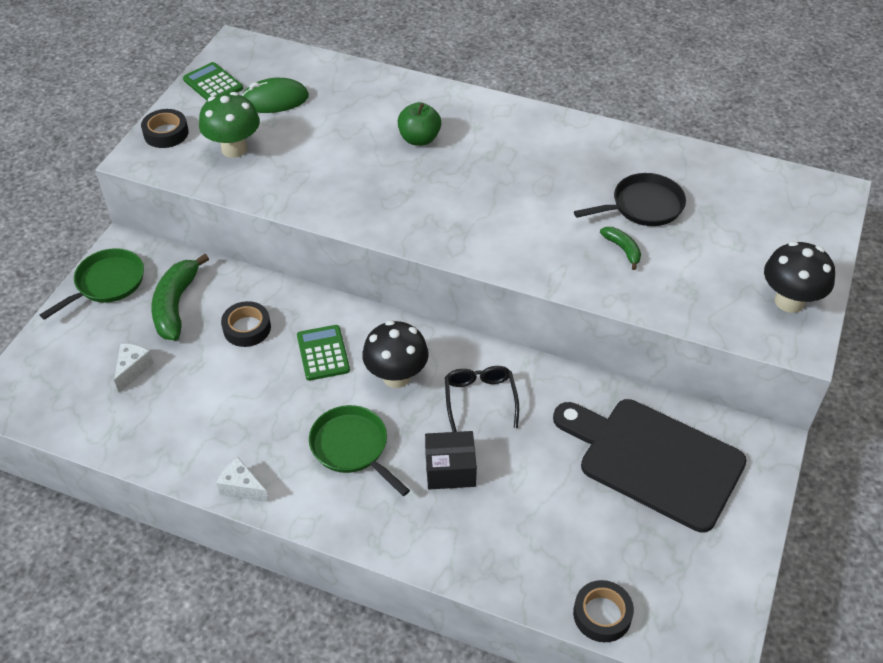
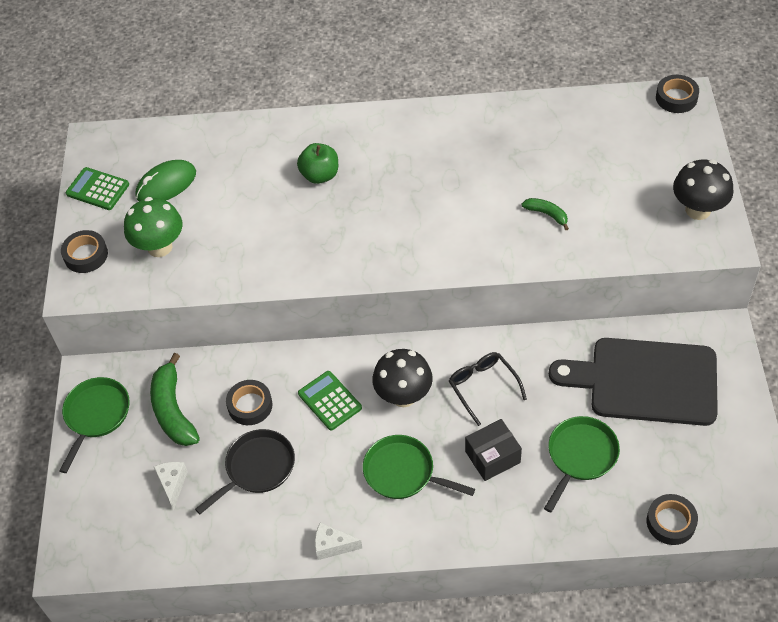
camera: 20 degrees left, 5 degrees up
black pan [574,173,686,226] -> black pan moved to [195,429,295,514]
none -> green pan [544,416,620,512]
none -> black tape [656,75,699,113]

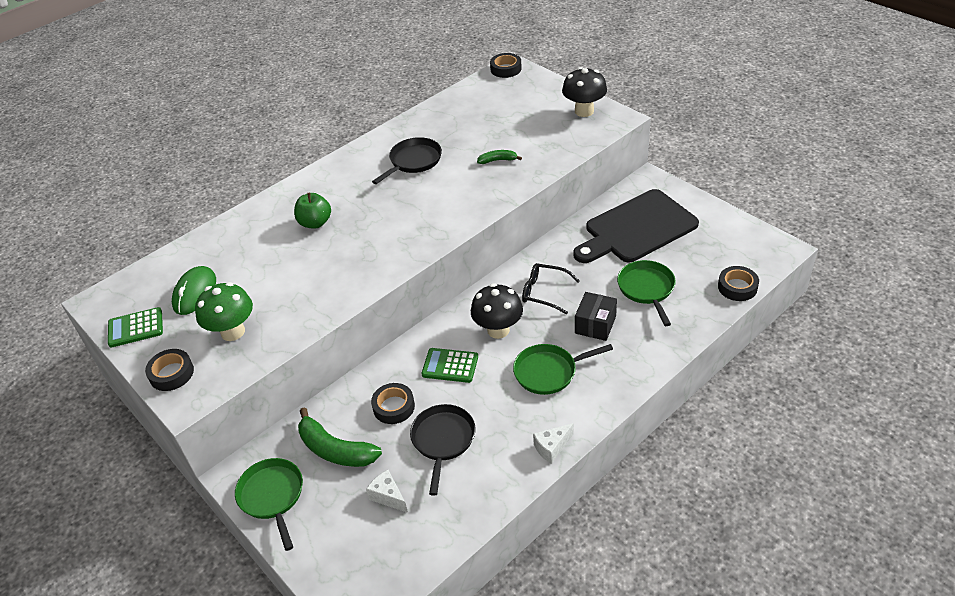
camera: 40 degrees left, 10 degrees down
none -> black pan [372,137,442,184]

